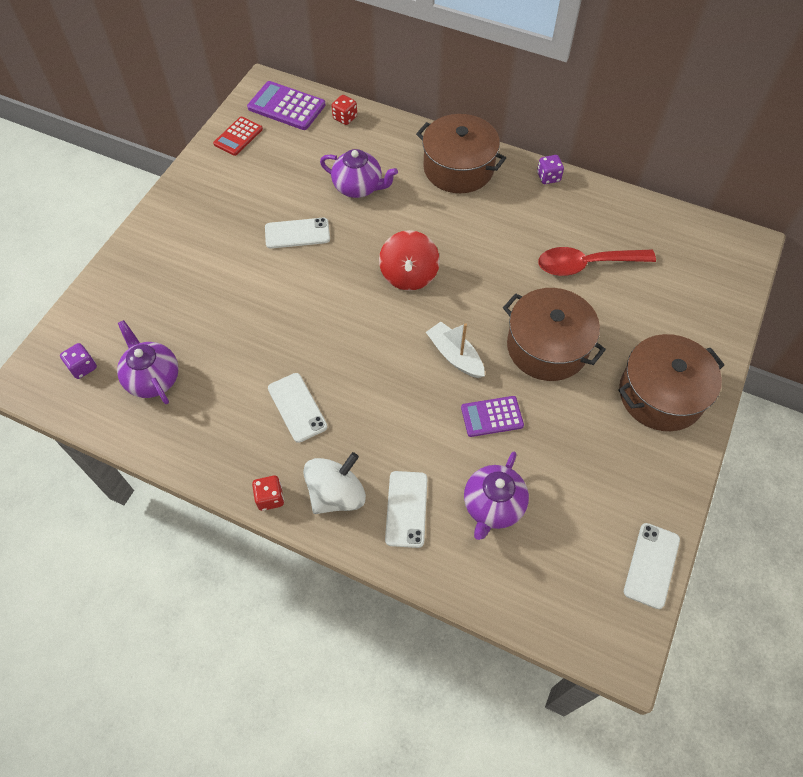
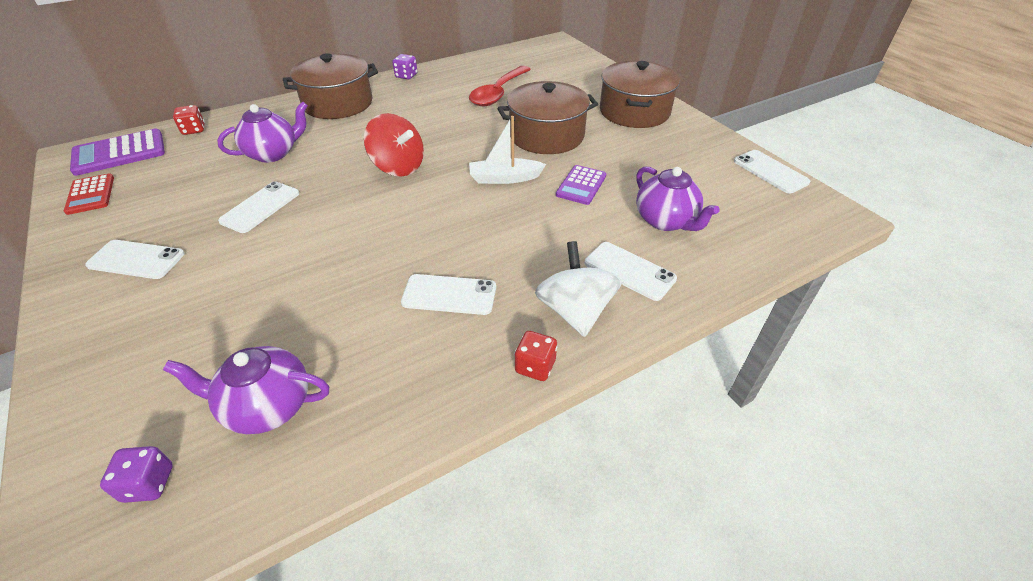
camera: 55 degrees left, 15 degrees down
none -> white phone [85,240,184,279]

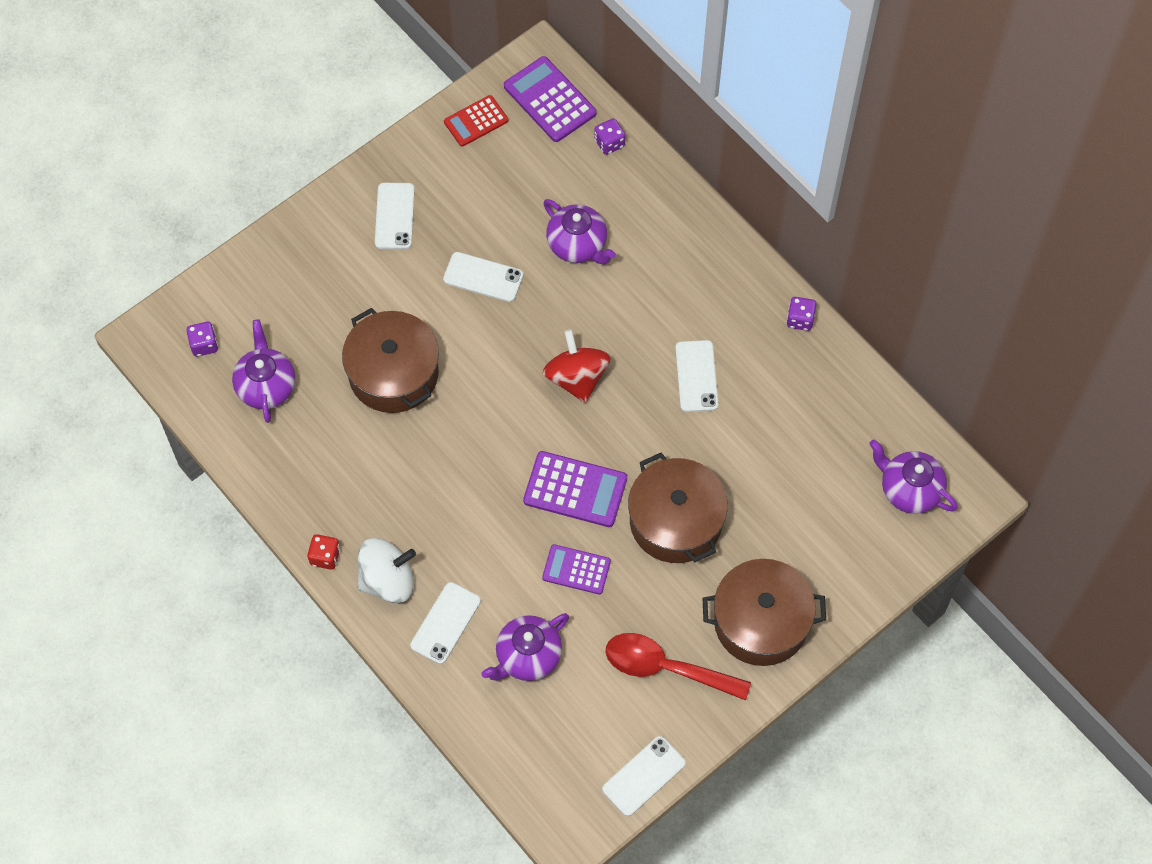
camera: 80 degrees right, 20 degrees up
red dice [173,105,205,135] -> purple dice [594,118,625,155]
brown pot [283,53,378,119] -> brown pot moved to [342,308,439,413]
red spinning top [364,113,424,177] -> red spinning top turned 135 degrees clockwise [543,329,611,403]
white phone [401,274,496,315] -> white phone moved to [675,340,718,412]
red spoon [469,66,531,106] -> red spoon moved to [605,633,751,701]
white boat [469,116,546,184] -> purple calculator [523,451,627,527]
none -> purple teapot [869,439,958,514]

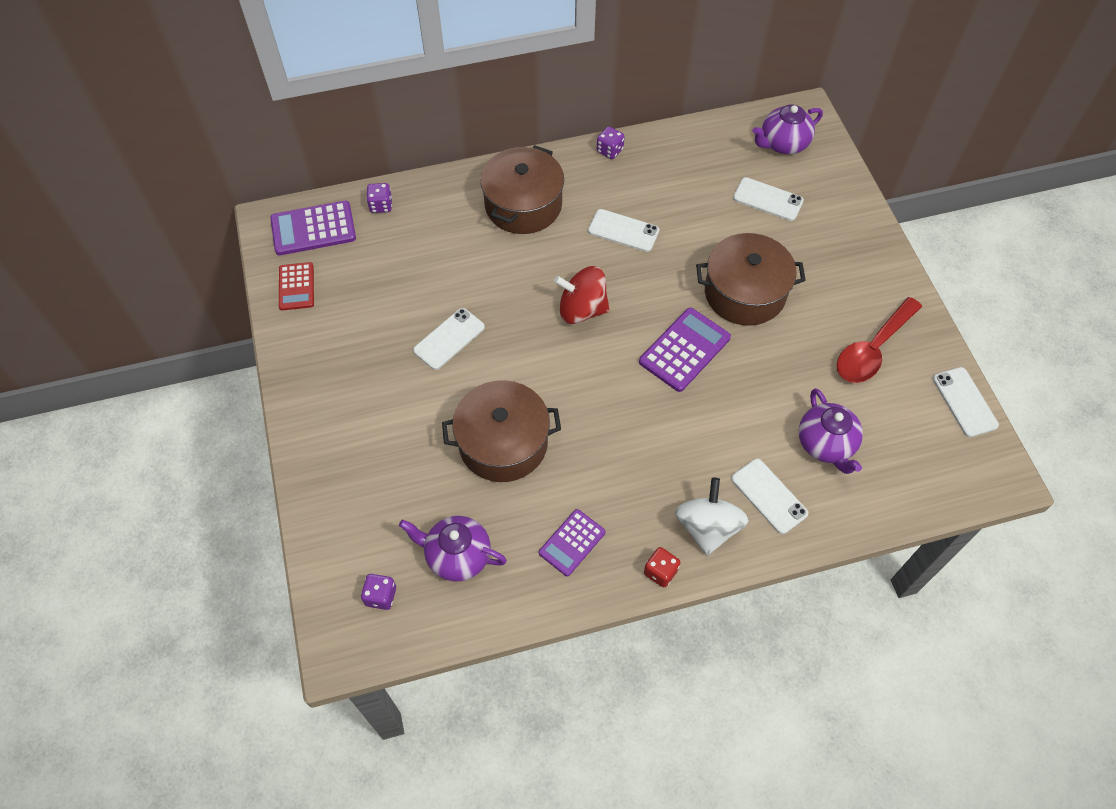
camera: 65 degrees left, 5 degrees down
white phone [375,183,415,249] -> white phone moved to [733,177,804,221]
purple calculator [542,544,611,595] -> purple calculator moved to [539,509,606,576]
purple teapot [543,199,616,264] -> none
brown pot [703,559,826,666] -> brown pot moved to [480,145,564,234]

